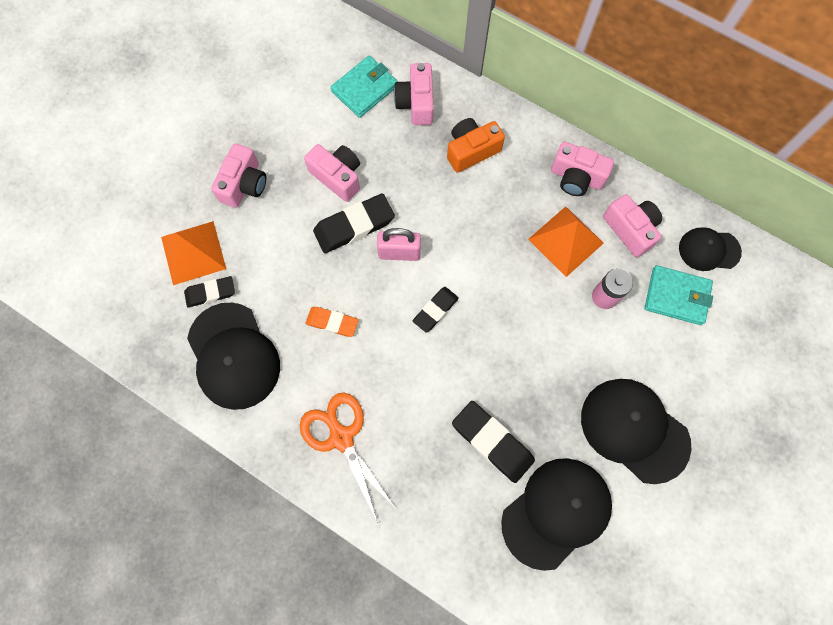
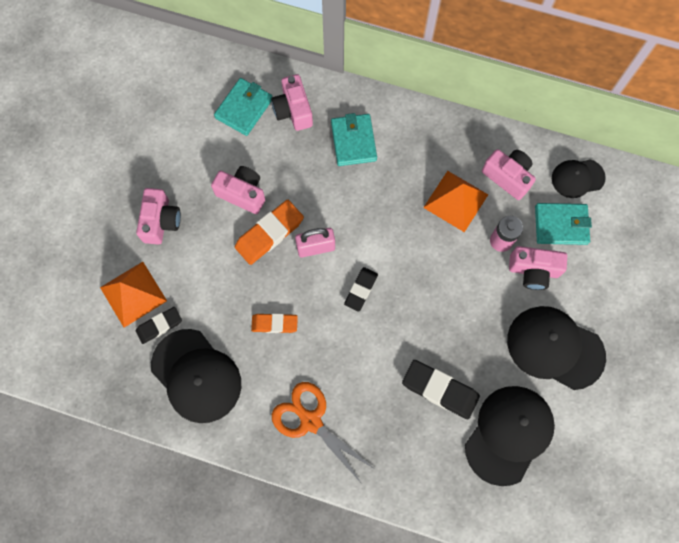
camera: 15 degrees left, 0 degrees up
black eraser [313,193,395,253] -> orange eraser [235,200,304,265]
orange camera [447,118,505,173] -> turquoise wallet [331,113,377,166]
pink camera [551,142,614,196] -> pink camera moved to [509,246,567,290]

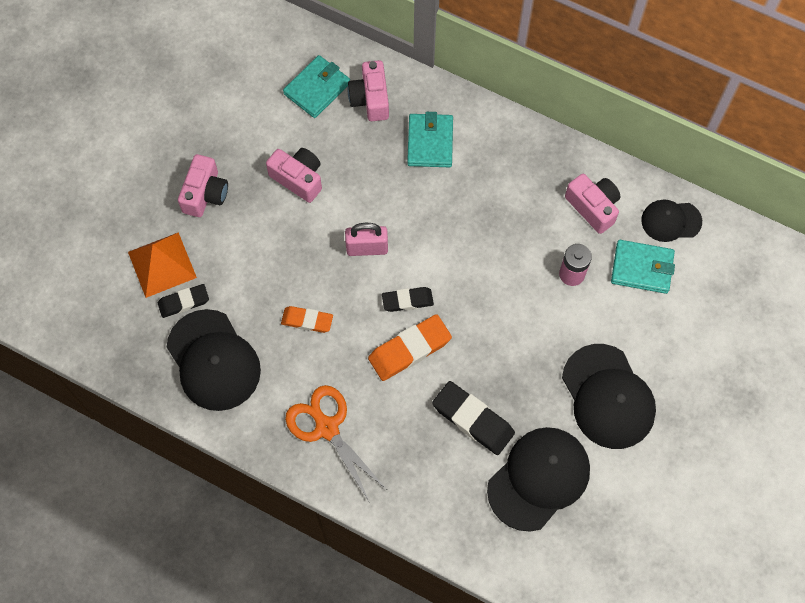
camera: 10 degrees right, 5 degrees down
orange eraser [235,200,304,265] -> orange eraser moved to [368,314,452,381]
black eraser [344,267,378,312] -> black eraser turned 45 degrees clockwise [382,287,434,312]
orange pyramid [423,171,488,232] -> none
black cap [507,306,606,390] -> black cap turned 150 degrees counterclockwise [562,344,656,449]
pink camera [509,246,567,290] -> none

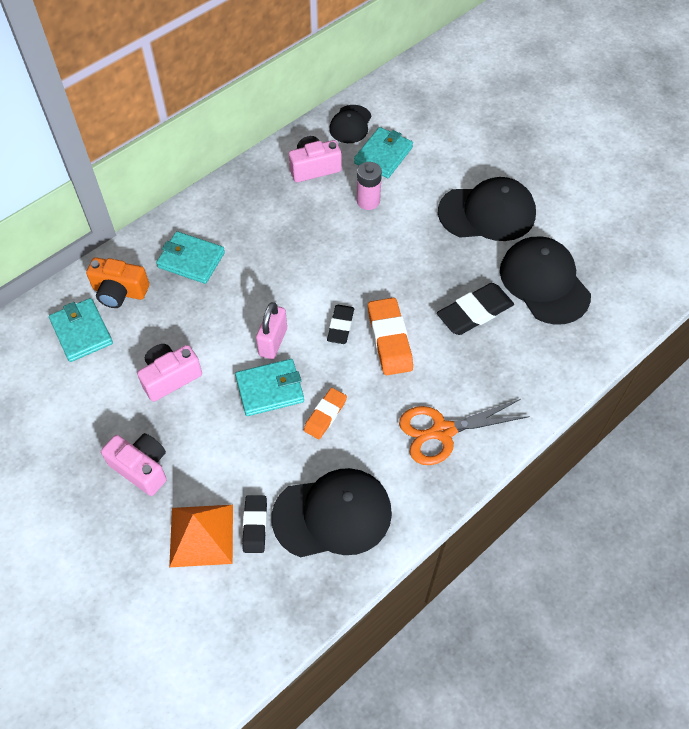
camera: 70 degrees left, 10 degrees down
pink camera [348,60,389,121] -> orange camera [86,257,149,308]
none -> turquoise wallet [235,359,304,416]

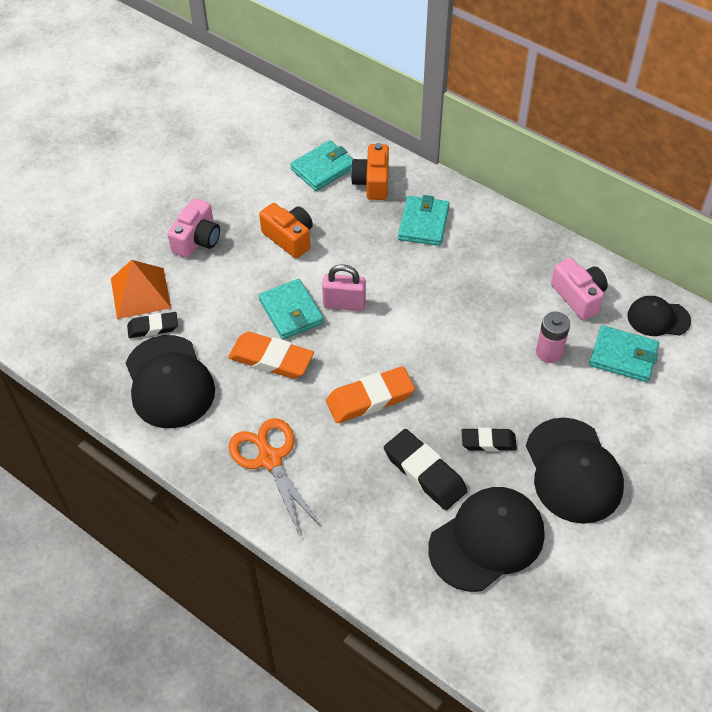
camera: 80 degrees right, 5 degrees down
pink camera [137,344,202,402] -> orange camera [259,203,313,258]
orange eraser [304,388,347,439] -> orange eraser [228,332,314,379], size x1.60
black eraser [327,305,354,344] -> black eraser moved to [462,428,517,451]

